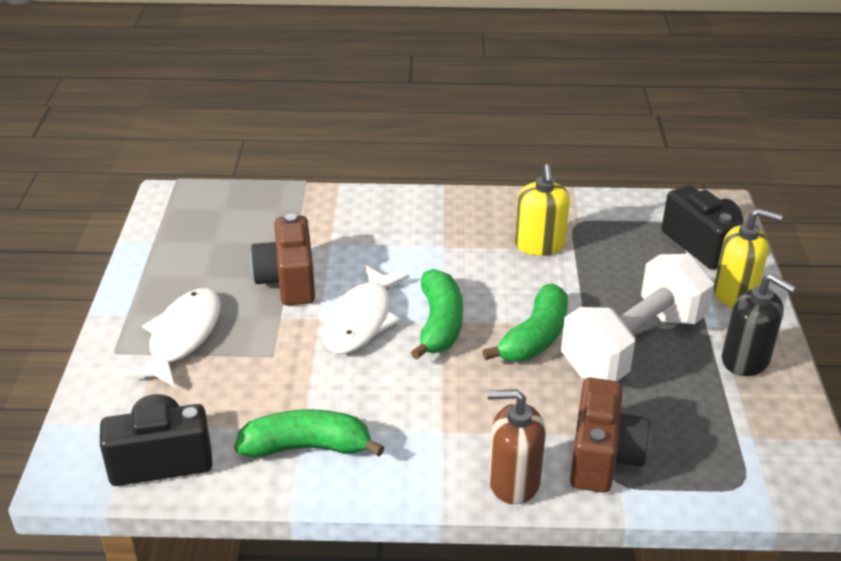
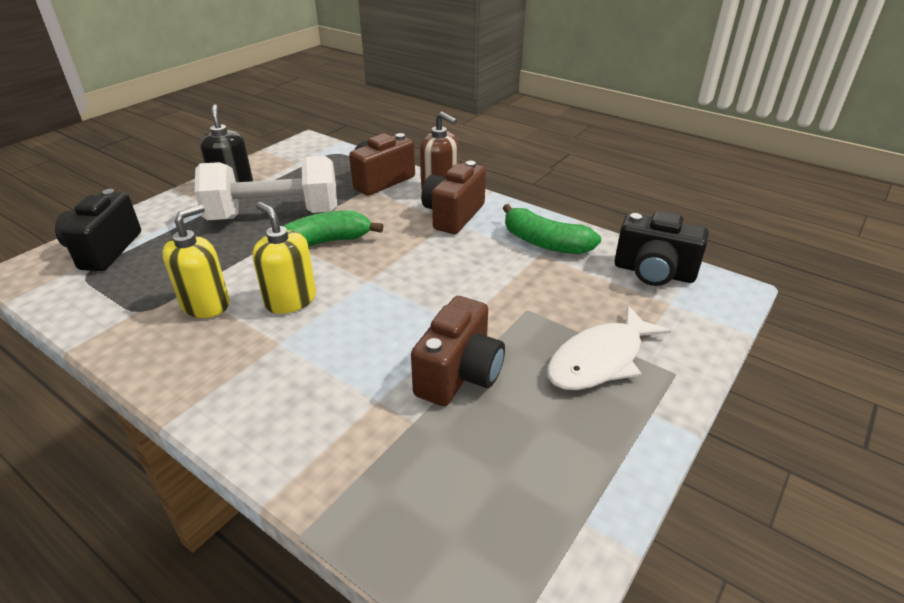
camera: 145 degrees left, 0 degrees up
white fish [322,265,409,354] -> none
green banana [411,269,463,360] -> none
yellow soap dispenser [714,208,782,308] -> yellow soap dispenser moved to [252,202,316,314]
none -> brown camera [421,161,486,234]

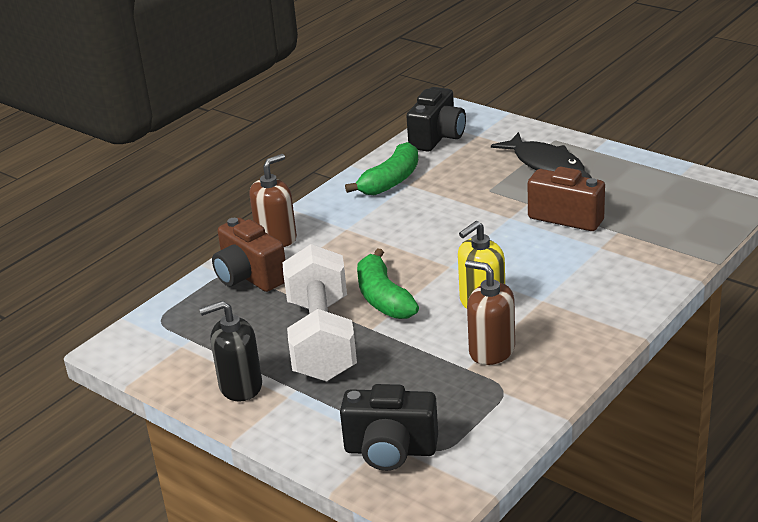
camera: 85 degrees left, 5 degrees down
yellow soap dispenser [162,205,230,318] -> brown soap dispenser [465,260,515,365]
brown camera [421,161,486,234] -> none
white fish [547,305,672,390] -> black fish [491,132,585,171]

